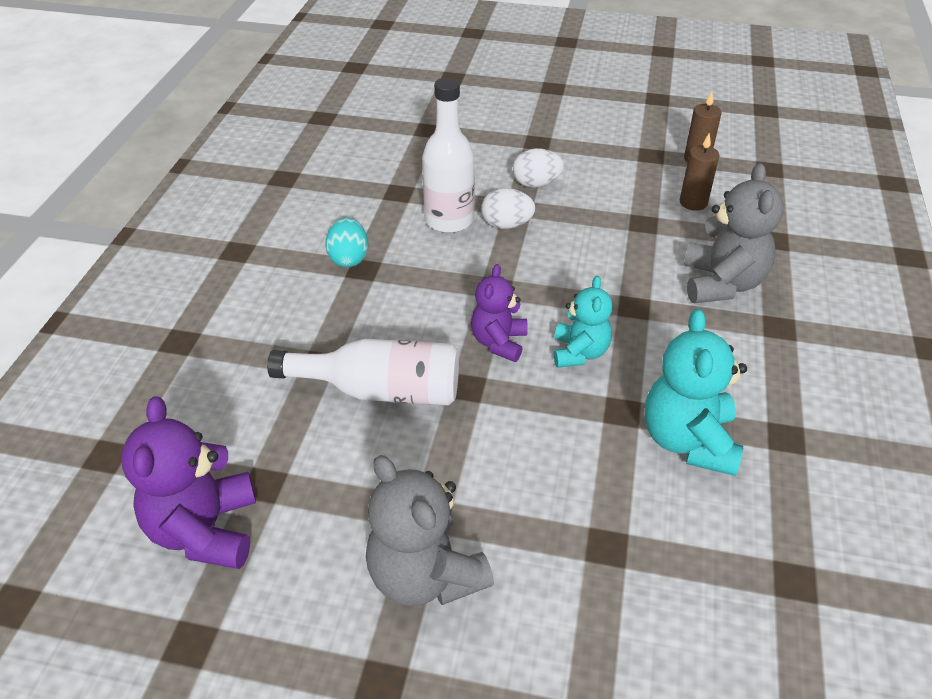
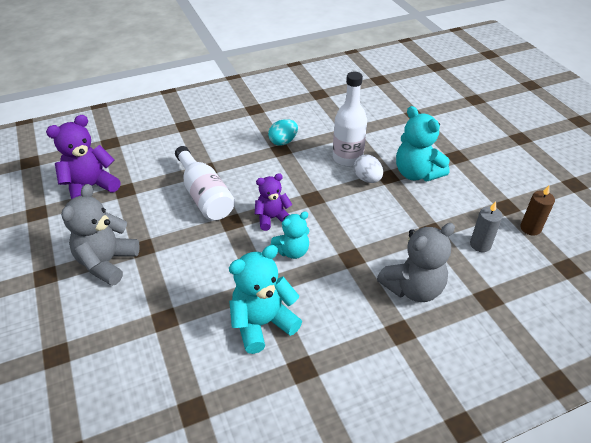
camera: 55 degrees right, 0 degrees up
white egg [513,148,564,188] -> turquoise teddy bear [396,106,450,181]
brown candle [680,133,720,211] -> grey candle [470,201,503,252]

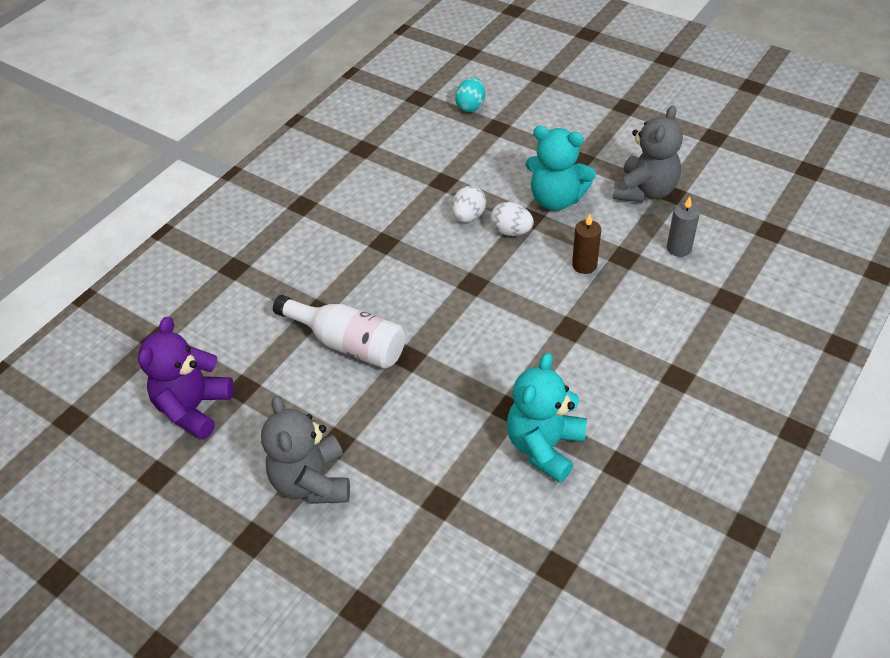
camera: 30 degrees left, 5 degrees up
purple teddy bear [255,173,293,231] -> none
turquoise egg [268,119,298,146] -> turquoise egg moved to [455,77,485,112]
turquoise teddy bear [271,212,310,259] -> none
white bottle [333,72,367,166] -> white egg [452,186,486,223]
grey teddy bear [377,223,455,302] -> grey teddy bear moved to [613,105,683,203]
brown candle [520,185,555,236] -> brown candle moved to [572,214,601,274]

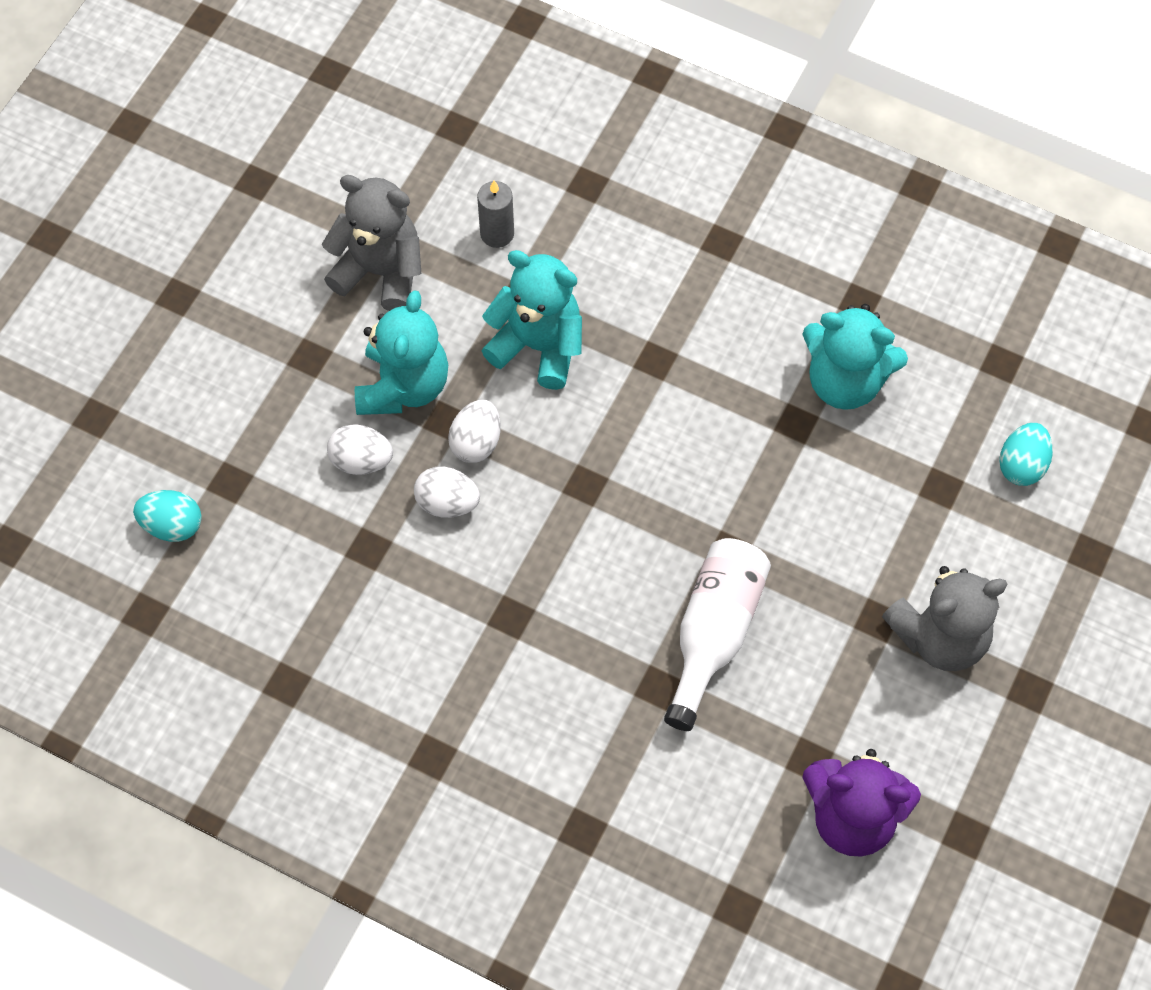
camera: 100 degrees left, 15 degrees up
brown candle [572,214,601,274] -> turquoise teddy bear [481,250,582,390]
none -> white egg [327,424,393,475]
none -> turquoise egg [999,423,1053,486]

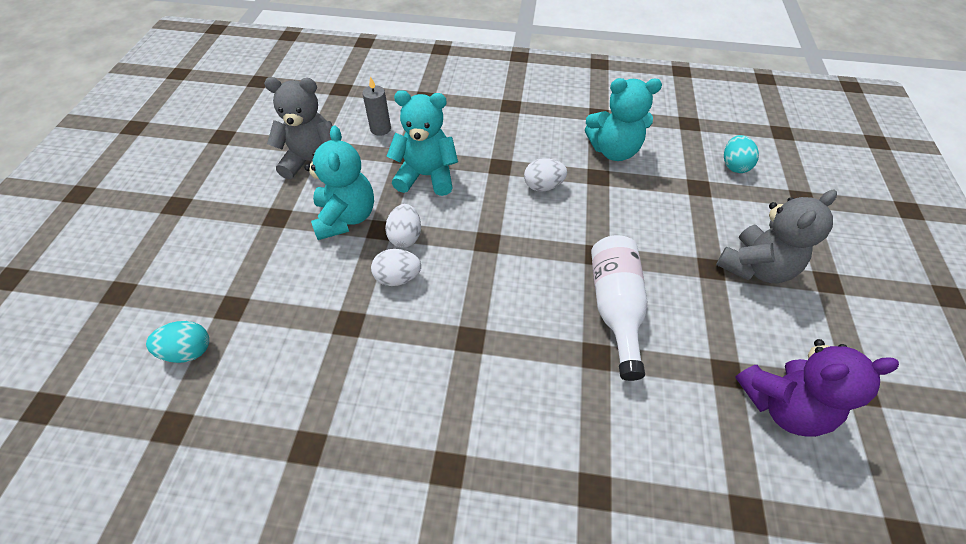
camera: 20 degrees left, 10 degrees down
white egg [327,424,393,475] -> white egg moved to [524,158,567,192]

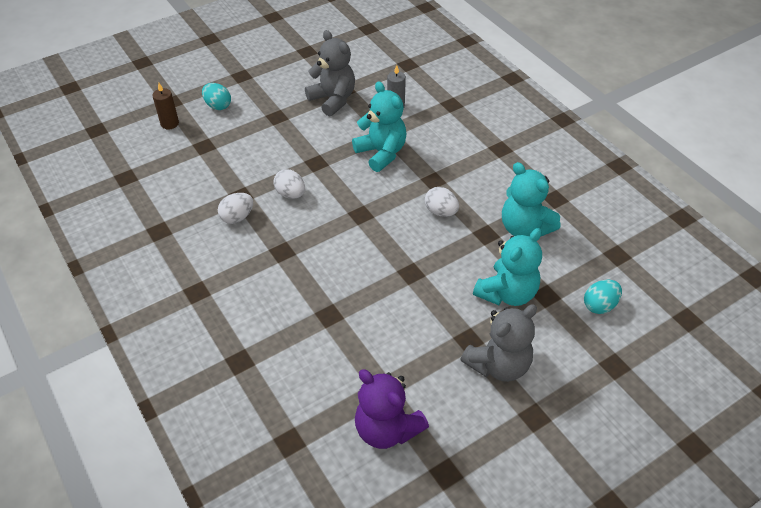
camera: 50 degrees right, 5 degrees down
turquoise egg [146,321,209,363] -> turquoise egg moved to [202,83,231,110]
turquoise teddy bear [304,125,374,240] -> turquoise teddy bear moved to [473,228,542,306]
white egg [385,204,421,248] -> white egg moved to [218,193,253,224]
white bottle [591,235,648,381] -> none
grey teddy bear [716,190,837,283] -> grey teddy bear turned 45 degrees counterclockwise [460,305,537,382]
none -> brown candle [153,82,179,129]

